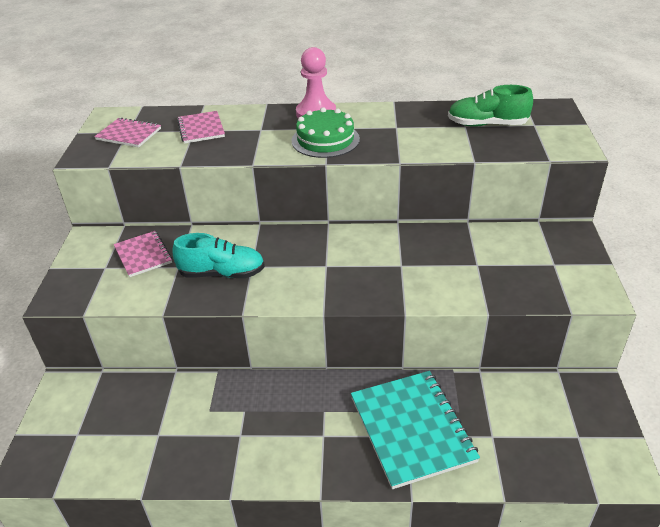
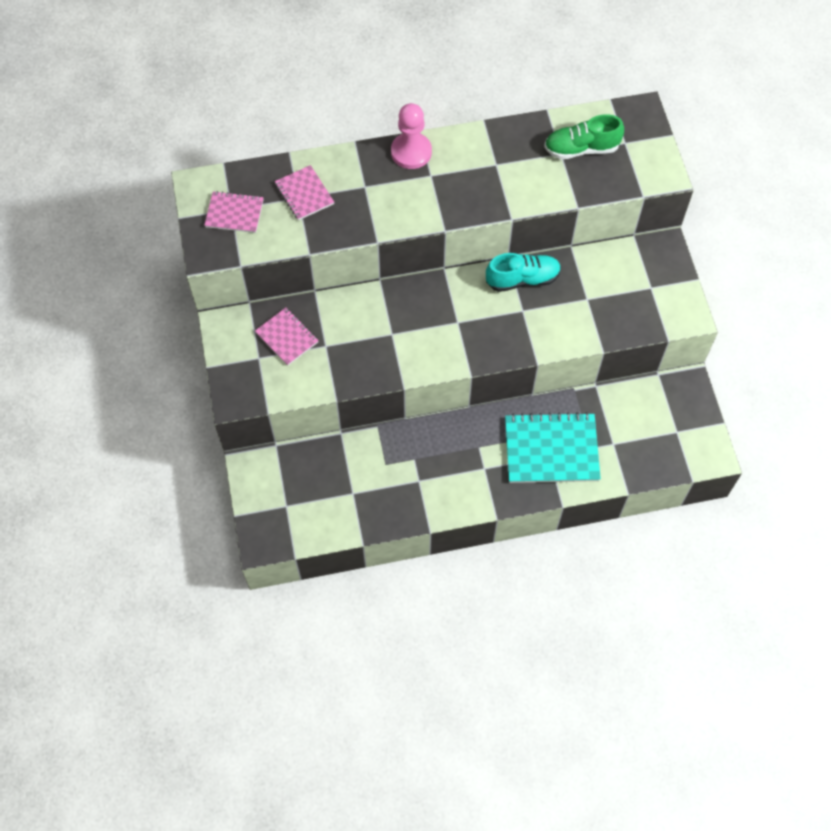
camera: 15 degrees left, 25 degrees up
turquoise shoe [173,233,265,278] -> turquoise shoe moved to [486,253,561,292]
green cake [292,107,360,158] -> none
turquoise notebook [351,371,480,489] -> turquoise notebook turned 60 degrees counterclockwise [505,412,601,483]

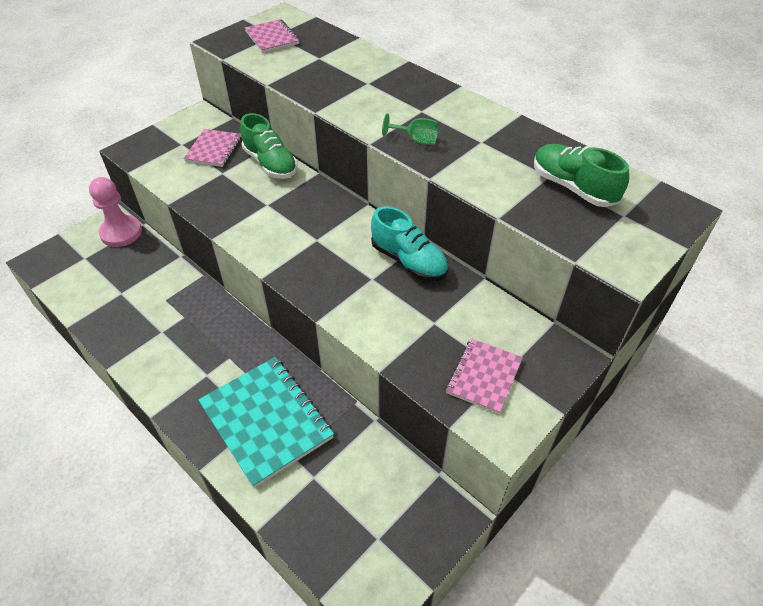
camera: 55 degrees right, 15 degrees down
pink notebook [275,165,334,220] -> pink notebook moved to [446,338,523,414]
pink pawn [391,103,432,169] -> pink pawn moved to [89,177,142,247]
none -> green shoe [240,113,297,179]
none -> green goblet [382,113,439,144]

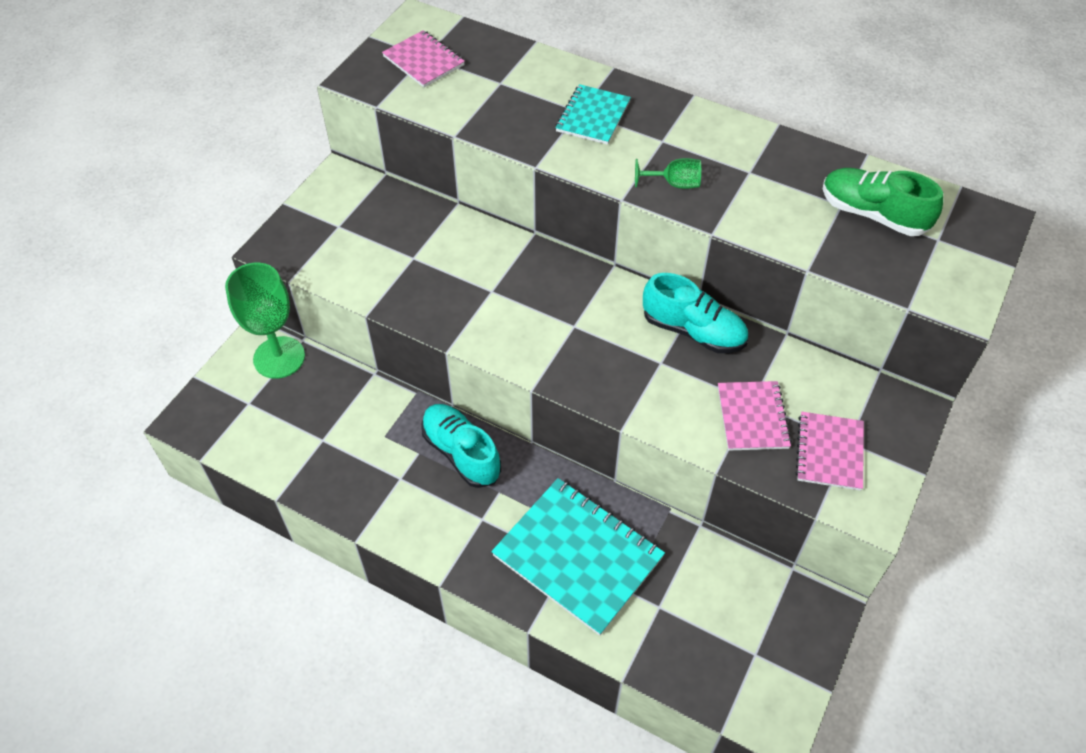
camera: 15 degrees left, 5 degrees up
pink pawn [89,177,142,247] -> green goblet [225,263,305,379]
pink notebook [184,129,241,167] -> pink notebook moved to [718,381,792,451]
green shoe [240,113,297,179] -> none
none -> turquoise shoe [421,404,501,488]
none -> turquoise notebook [555,84,631,145]

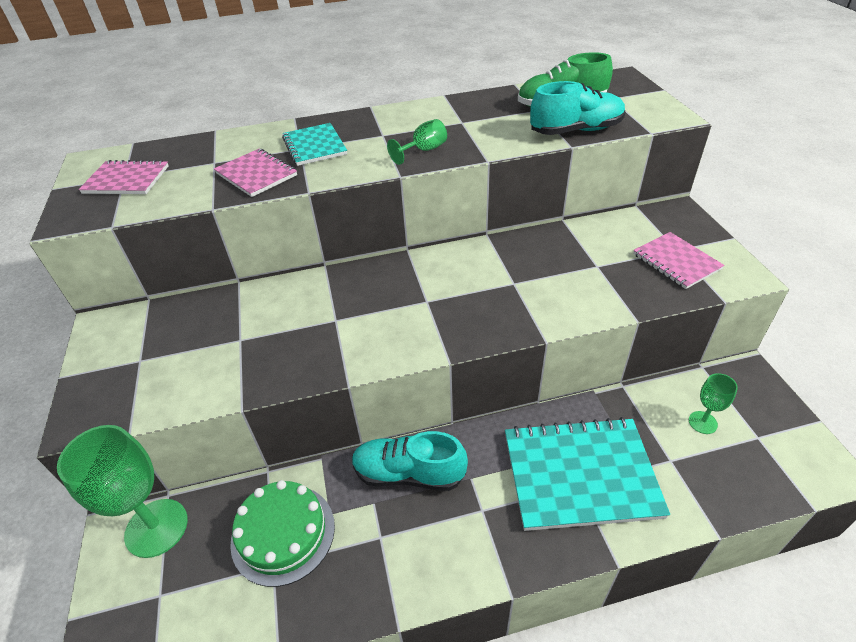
camera: 40 degrees left, 10 degrees down
turquoise shoe [643,273,748,353] -> turquoise shoe moved to [530,81,625,135]
pink notebook [718,381,792,451] -> pink notebook moved to [214,149,297,197]
none -> green cake [230,480,335,587]
none -> green goblet [689,373,738,434]

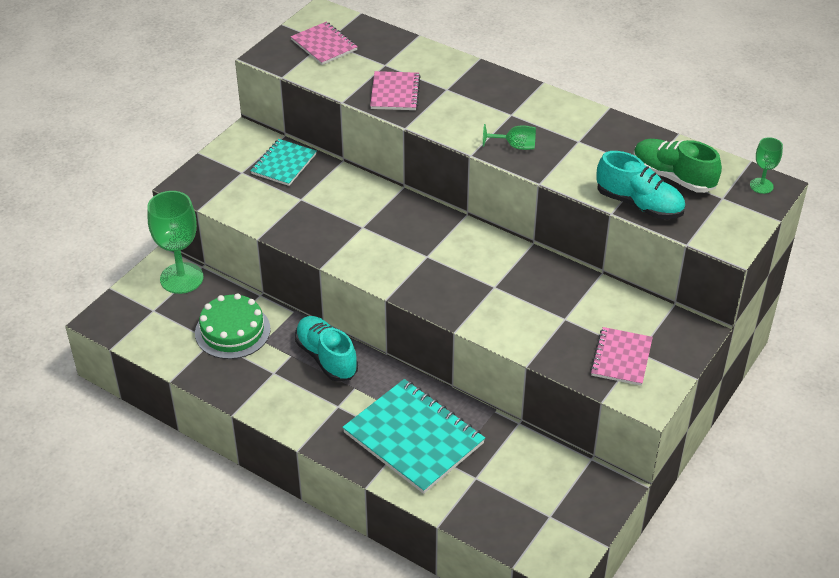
camera: 45 degrees right, 0 degrees up
turquoise notebook [282,123,347,166] -> turquoise notebook moved to [250,139,317,186]
green goblet [689,373,738,434] -> green goblet moved to [750,137,783,194]

